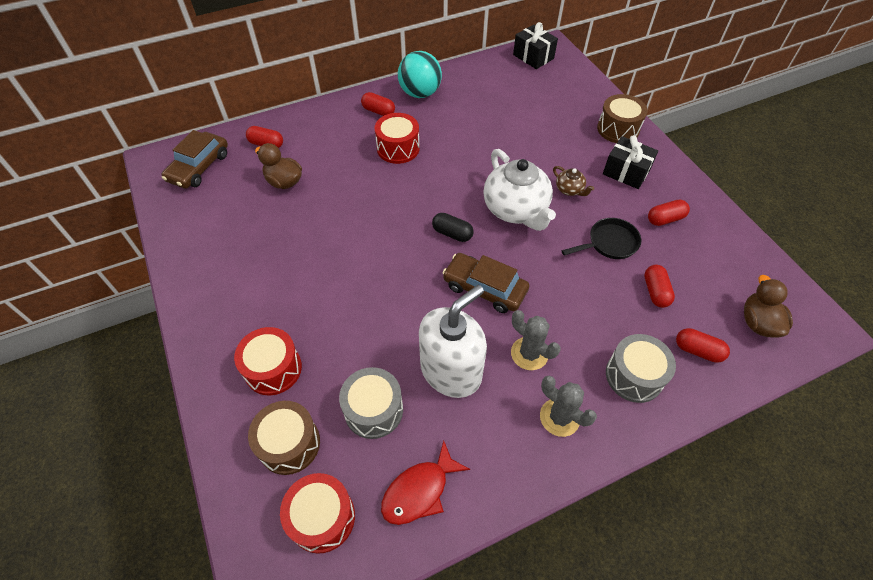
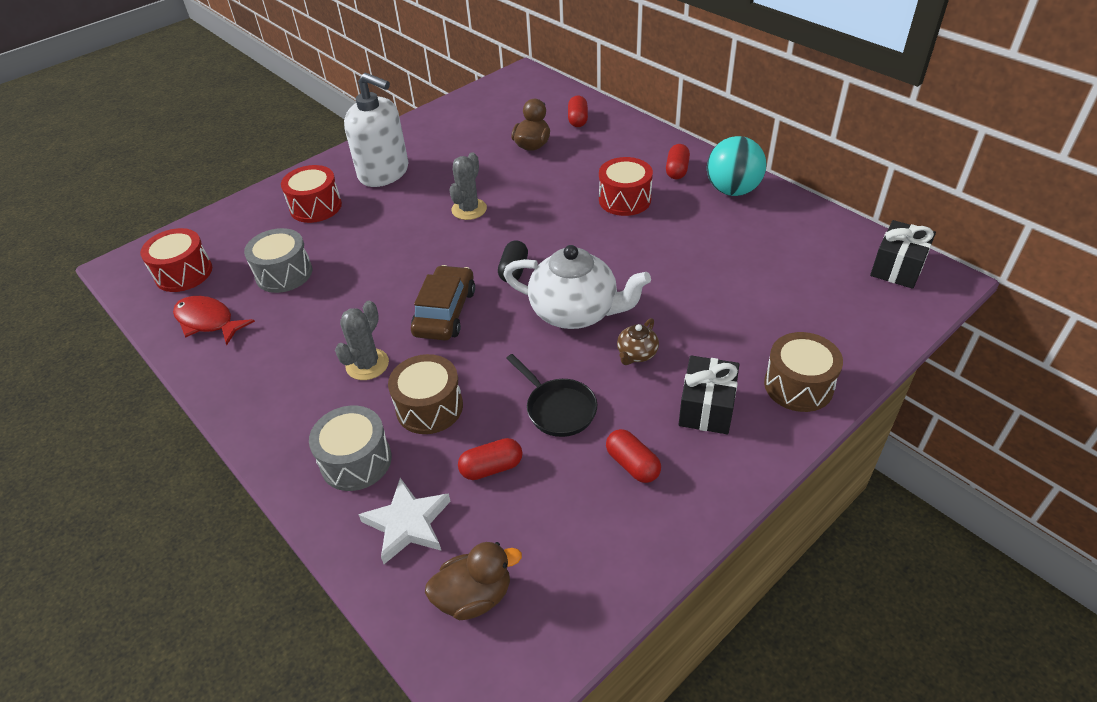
camera: 75 degrees right, 10 degrees down
brown car [161,130,228,189] -> none
brown drum [248,401,320,475] -> brown drum moved to [388,354,463,434]
white soap dispenser [419,285,487,398] -> white soap dispenser moved to [344,73,408,187]
white teapot [483,149,556,231] -> white teapot turned 120 degrees counterclockwise [503,245,651,329]
grey cactus [540,376,597,437] -> grey cactus moved to [449,152,487,220]
red capsule [676,328,730,363] -> white star [358,478,451,564]

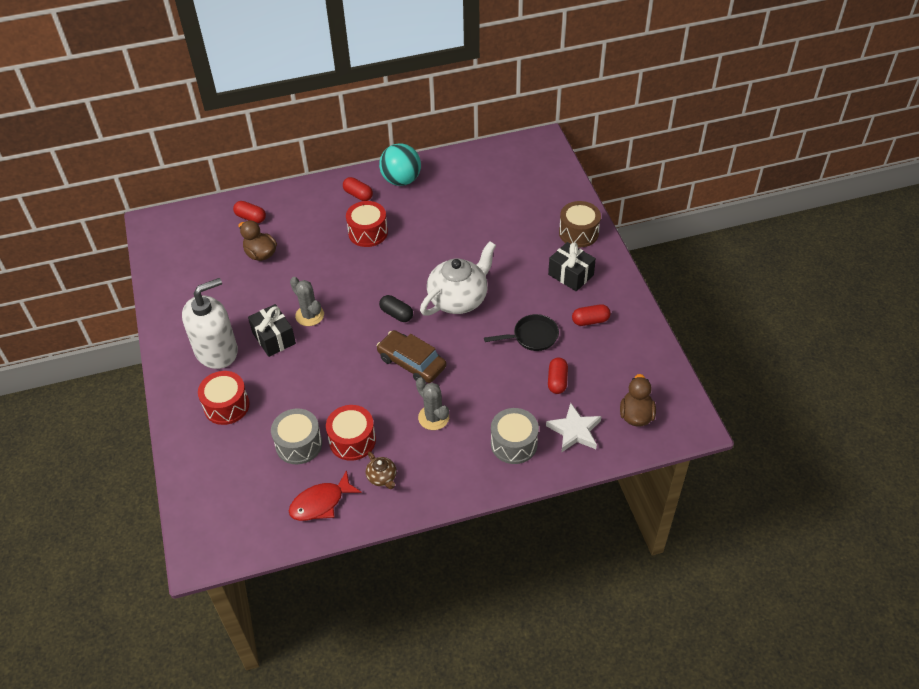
camera: 65 degrees left, 5 degrees up
red drum [140,228,212,292] -> red drum moved to [326,405,376,461]
brown drum [388,354,463,434] -> none
brown teapot [617,318,659,365] -> brown teapot moved to [366,451,397,489]
black gift [870,220,936,289] -> black gift moved to [248,304,296,357]

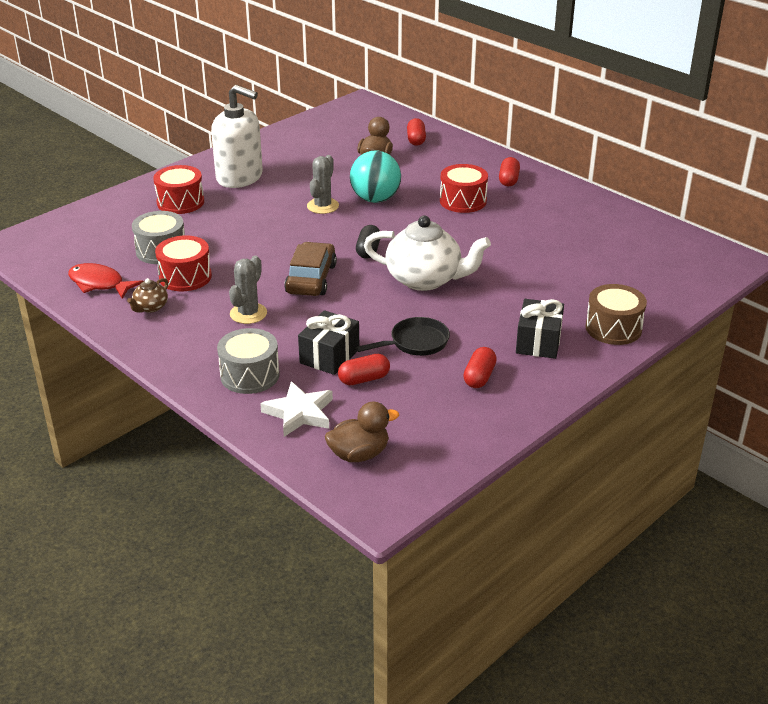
camera: 60 degrees right, 15 degrees down
black gift [248,304,296,357] -> black gift moved to [298,310,359,375]
turquoise ball [379,143,421,186] -> turquoise ball moved to [350,151,401,203]
black pan [484,314,559,351] -> black pan turned 75 degrees counterclockwise [356,317,450,356]
red capsule [572,304,611,326] -> red capsule turned 60 degrees clockwise [463,347,497,388]

